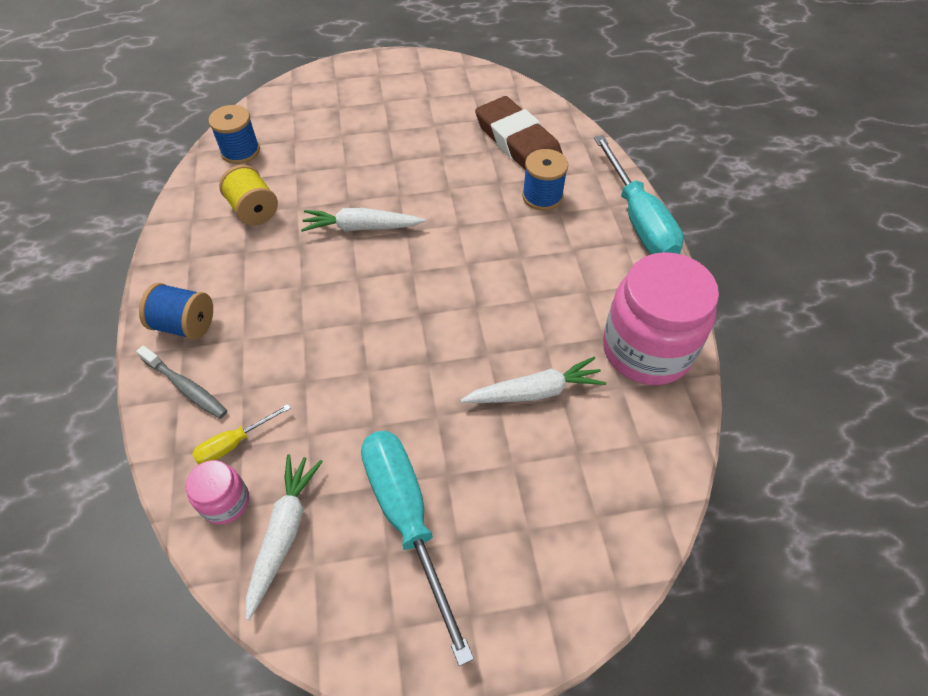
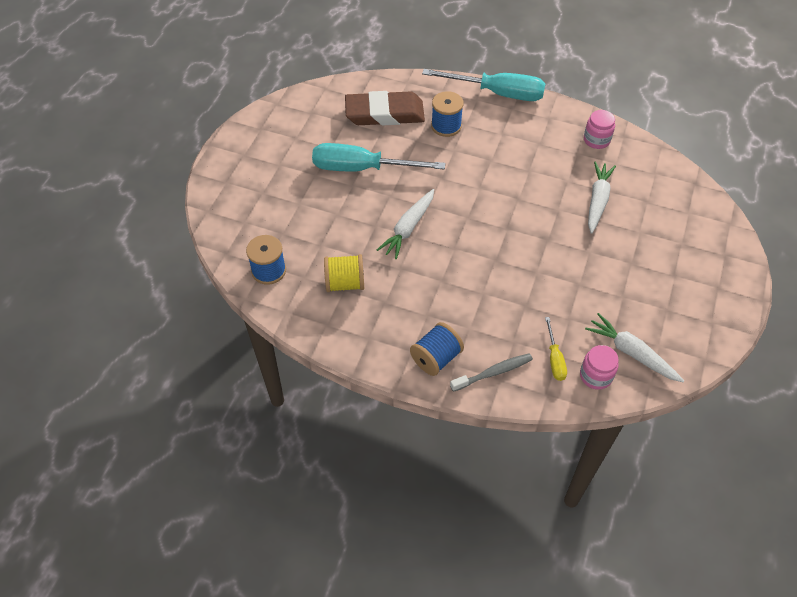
camera: 60 degrees left, 0 degrees up
turquoise screwdriver [361,431,474,666] -> turquoise screwdriver moved to [312,143,445,172]
pink jar [603,252,719,385] -> pink jar [584,110,615,149], size x0.47

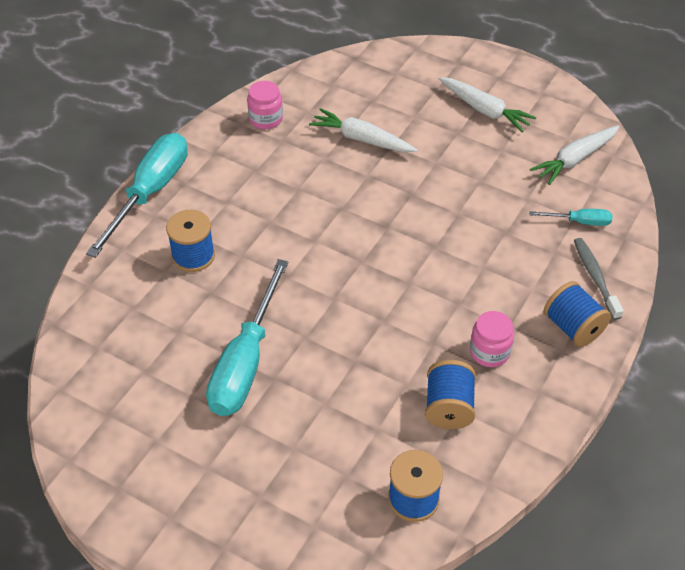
camera: 80 degrees left, 5 degrees down
yellow spool [324,254,364,292] -> blue spool [425,360,476,429]
brown eraser [345,91,425,125] -> none
white carrot [377,189,434,259] -> white carrot moved to [438,77,537,132]
yellow screwdriver [545,317,567,381] -> turquoise screwdriver [529,209,612,226]
pink jar [580,345,619,390] -> pink jar moved to [470,311,514,367]

